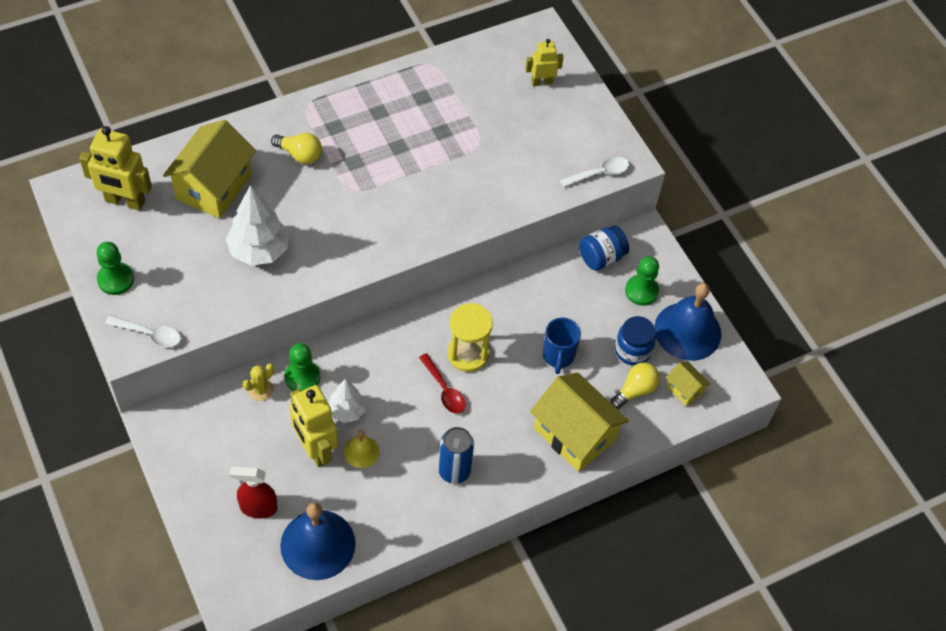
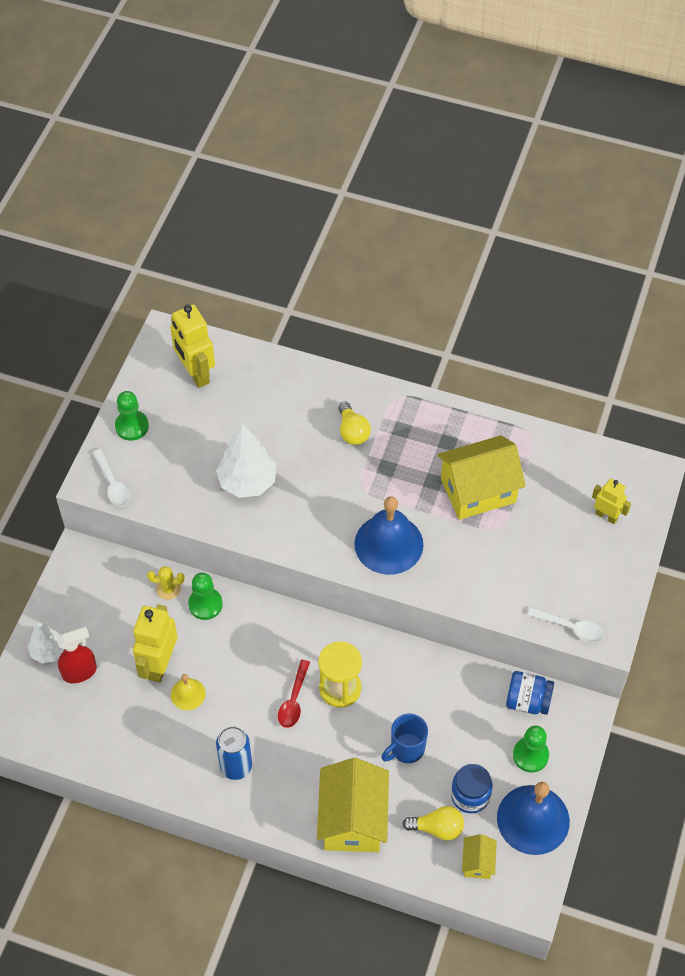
camera: 50 degrees right, 0 degrees up
yellow house [163,120,256,218] -> yellow house moved to [437,435,526,520]
red spray bottle [230,466,277,519] -> red spray bottle turned 105 degrees clockwise [56,627,97,683]
blue bell [280,502,356,580] -> blue bell moved to [354,496,423,575]
white tree [328,379,366,423] -> white tree moved to [28,622,65,663]

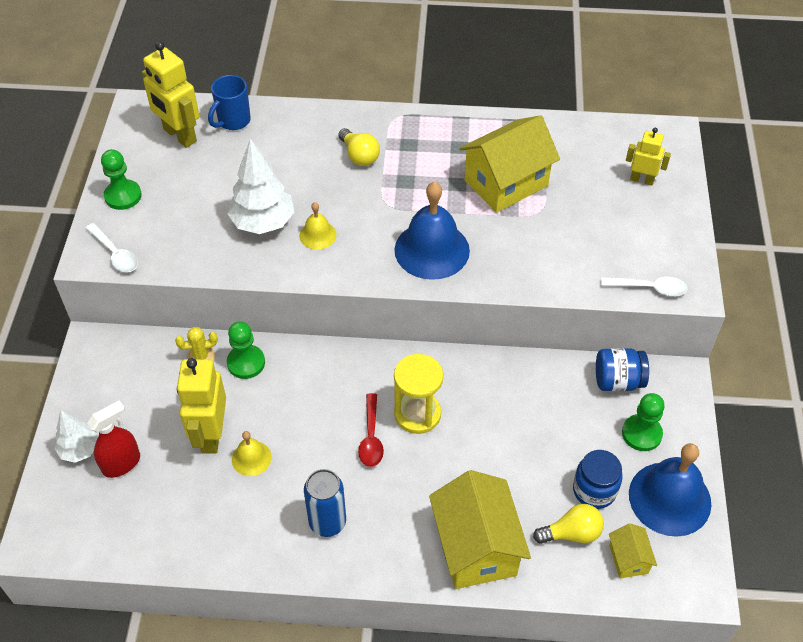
camera: 15 degrees left, 5 degrees down
blue mug [382,713,428,763] -> blue mug moved to [208,75,251,130]
none -> yellow bell [299,202,337,250]

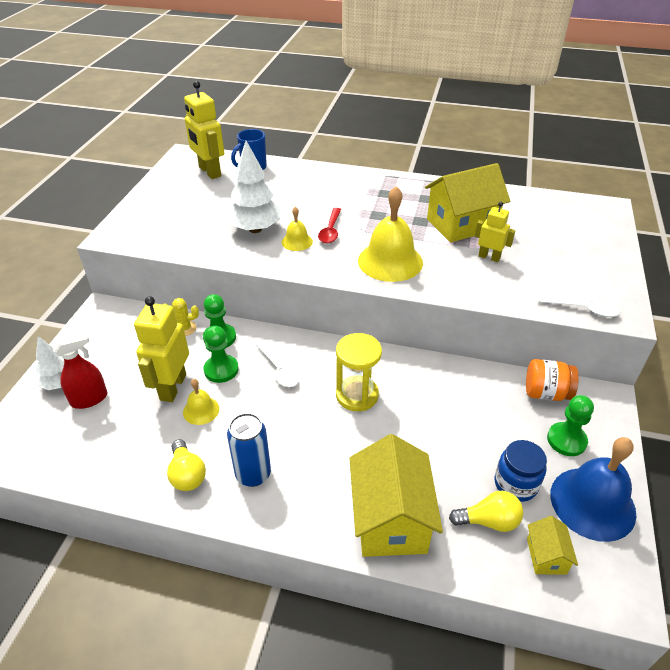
camera: 10 degrees right, 10 degrees down
white spoon [85,223,138,272] -> white spoon moved to [256,341,299,387]
green pawn [101,149,142,210] -> green pawn moved to [204,326,239,383]
yellow light bulb [338,128,380,166] -> yellow light bulb moved to [167,439,206,491]
red spoon [358,393,384,467] -> red spoon moved to [318,208,341,244]
blue bell [394,181,470,280] -> yellow bell [358,186,423,282]
blue jar [596,348,649,391] -> orange jar [526,359,579,401]
yellow robot [626,128,671,185] -> yellow robot moved to [475,202,515,262]

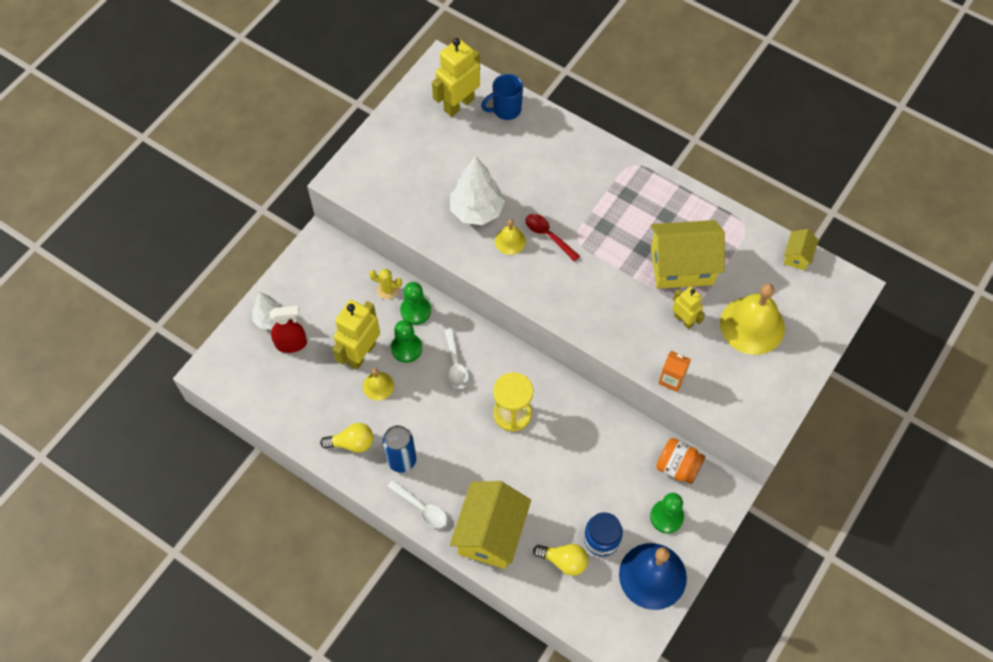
camera: 20 degrees right, 20 degrees up
yellow light bulb [167,439,206,491] -> yellow light bulb turned 90 degrees counterclockwise [320,423,373,453]
yellow robot [184,81,224,179] -> yellow robot turned 60 degrees clockwise [432,38,480,117]
red spoon [318,208,341,244] -> red spoon turned 105 degrees clockwise [525,214,580,262]
yellow bell [358,186,423,282] -> yellow bell moved to [720,283,785,355]
yellow house [527,516,578,575] -> yellow house moved to [783,229,818,271]
white spoon [538,296,621,317] -> white spoon moved to [387,480,447,528]
none -> orange carton [658,351,691,392]

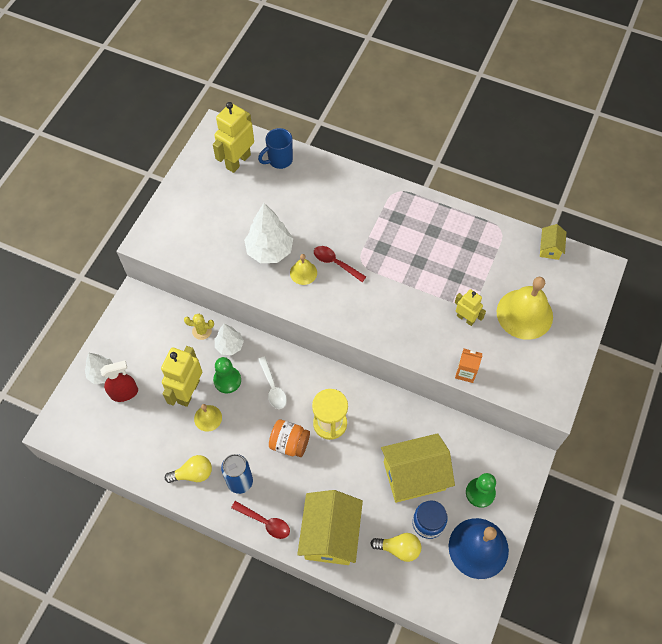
camera: 10 degrees left, 0 degrees up
white spoon [387,480,447,528] -> red spoon [231,501,290,539]
green pawn [400,282,431,325] -> white tree [215,324,244,355]
yellow house [651,220,725,289] -> yellow house moved to [381,433,455,503]
orange jar [656,438,705,484] -> orange jar moved to [269,419,310,457]

